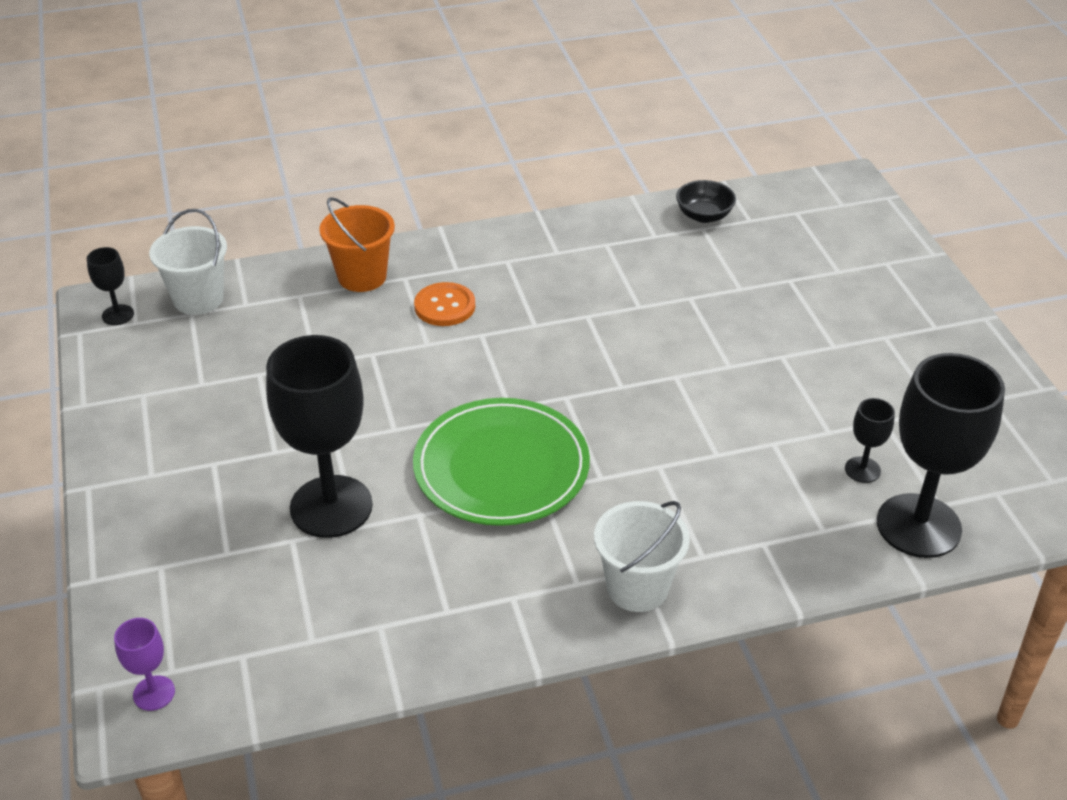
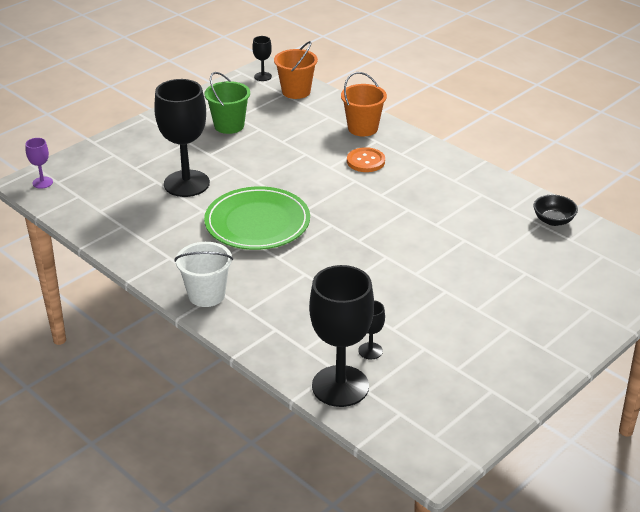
camera: 60 degrees right, 5 degrees down
white bucket [149,209,227,315] -> orange bucket [274,41,318,99]
none -> green bucket [204,72,250,134]

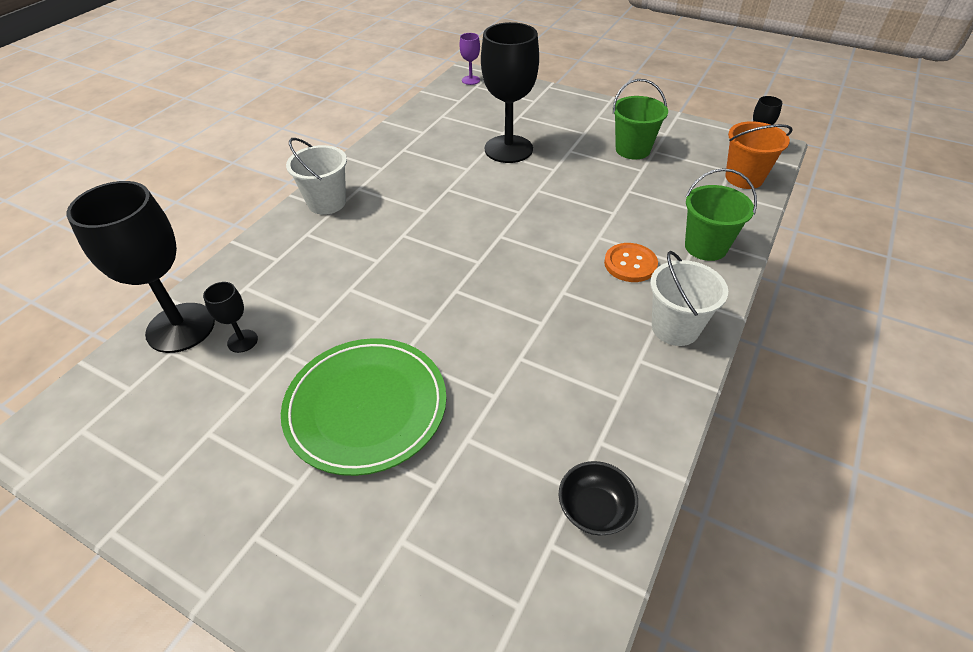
camera: 75 degrees right, 10 degrees up
green plate [204,186,310,250] -> green plate moved to [281,338,447,476]
orange bucket [341,72,387,136] -> green bucket [685,168,757,261]
none -> white bucket [650,251,728,346]

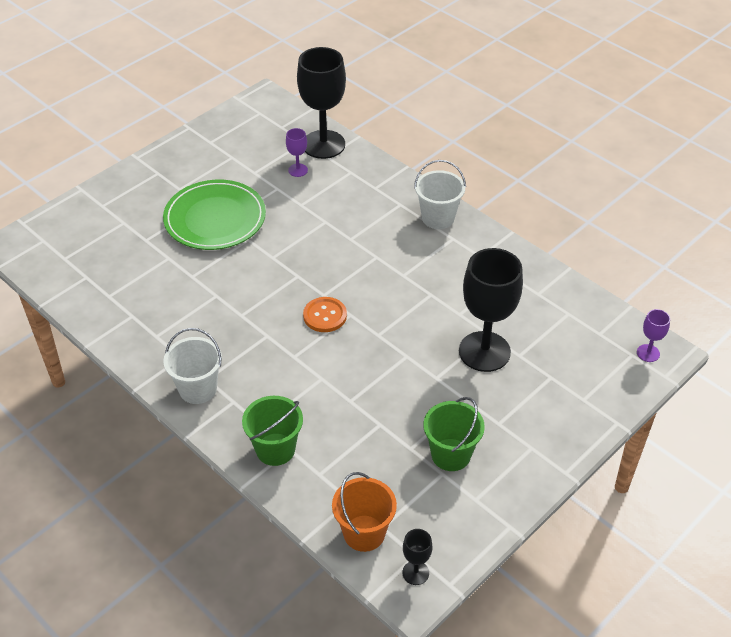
camera: 105 degrees right, 0 degrees up
black goblet [203,282,258,353] -> purple goblet [286,128,308,177]
black bowl [559,461,638,535] -> none
orange button [604,243,658,282] -> orange button moved to [303,297,347,332]

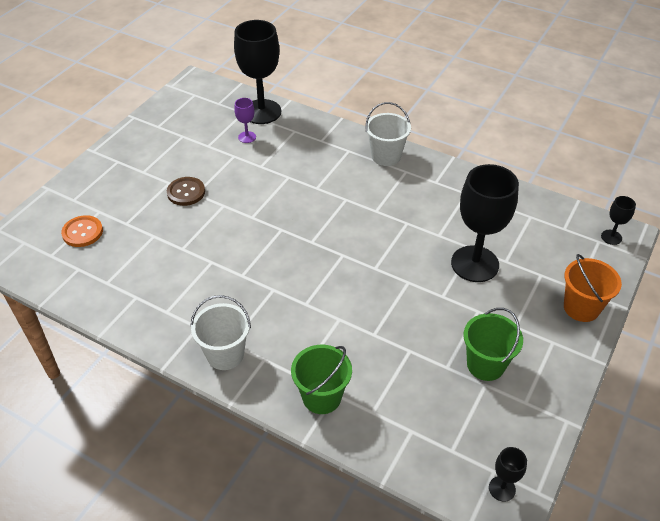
camera: 15 degrees left, 0 degrees up
green plate [163,180,266,250] -> brown button [167,177,205,206]
orange button [303,297,347,332] -> orange button moved to [61,215,103,247]
orange bucket [332,472,397,552] -> orange bucket moved to [564,254,622,322]
purple goblet [637,309,670,362] -> black goblet [601,196,636,245]

